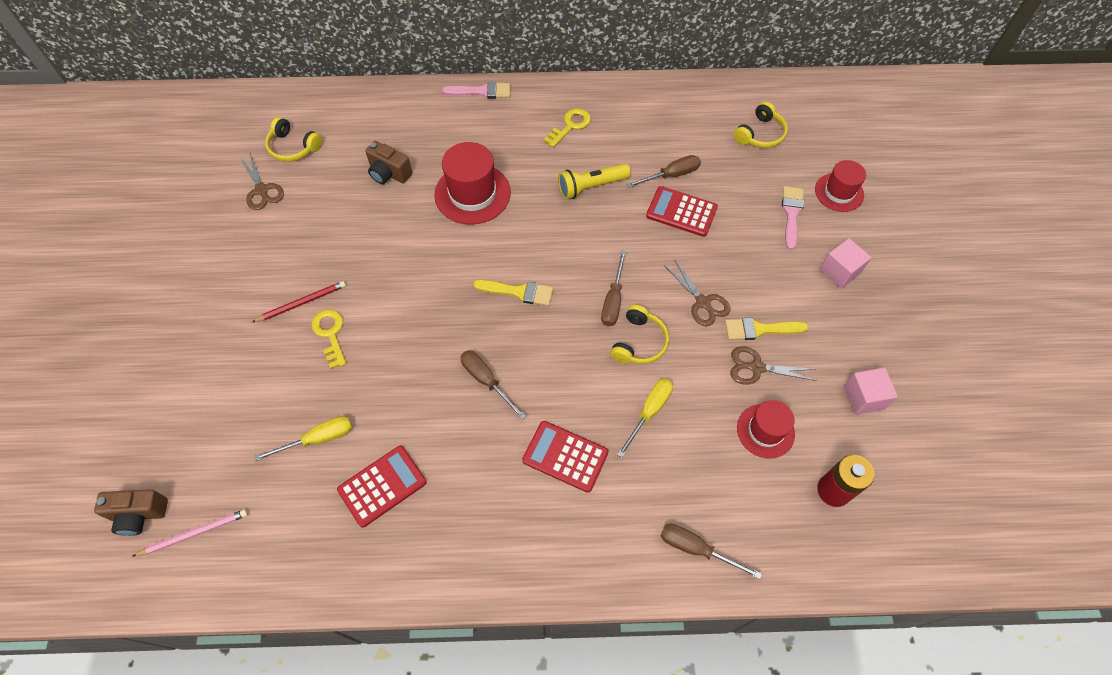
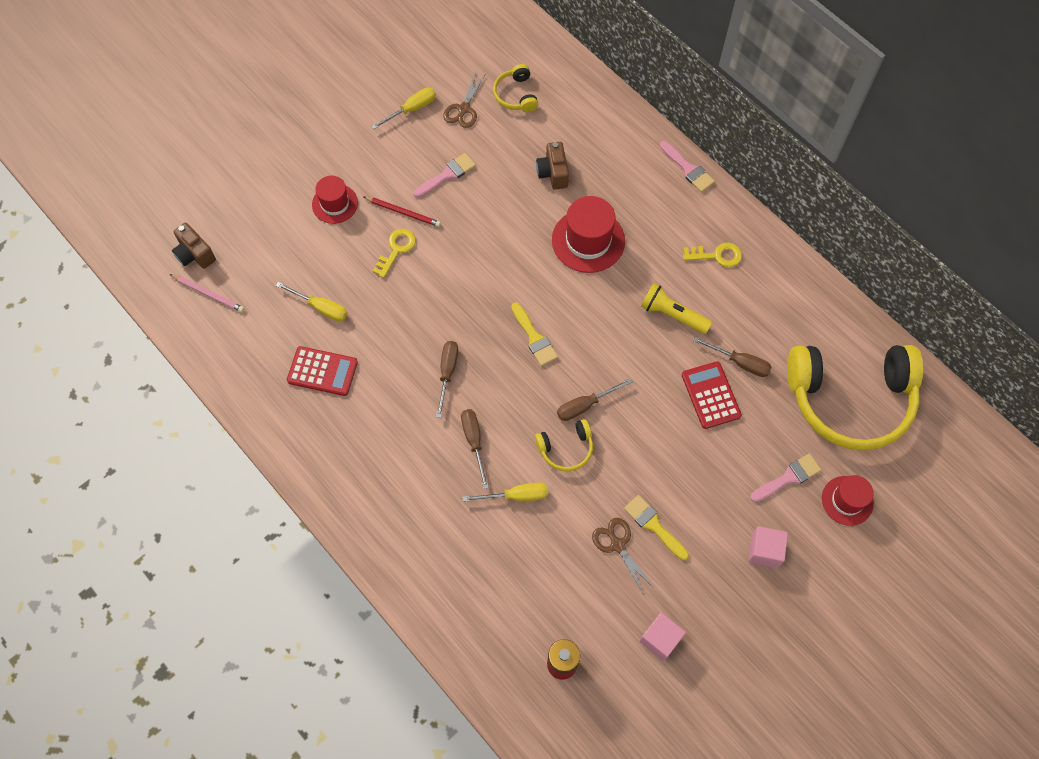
camera: 50 degrees right, 5 degrees up
red calculator [522,421,609,493] -> none
brown screwdriver [660,524,762,579] -> brown screwdriver moved to [461,409,489,489]
brown scissors [665,259,731,326] -> none
yellow headphones [734,102,788,148] -> yellow headphones [787,345,923,450], size x2.32
red hat [737,400,795,459] -> red hat moved to [312,176,358,224]
none -> yellow screwdriver [371,87,436,129]
none -> pink brush [413,153,476,198]

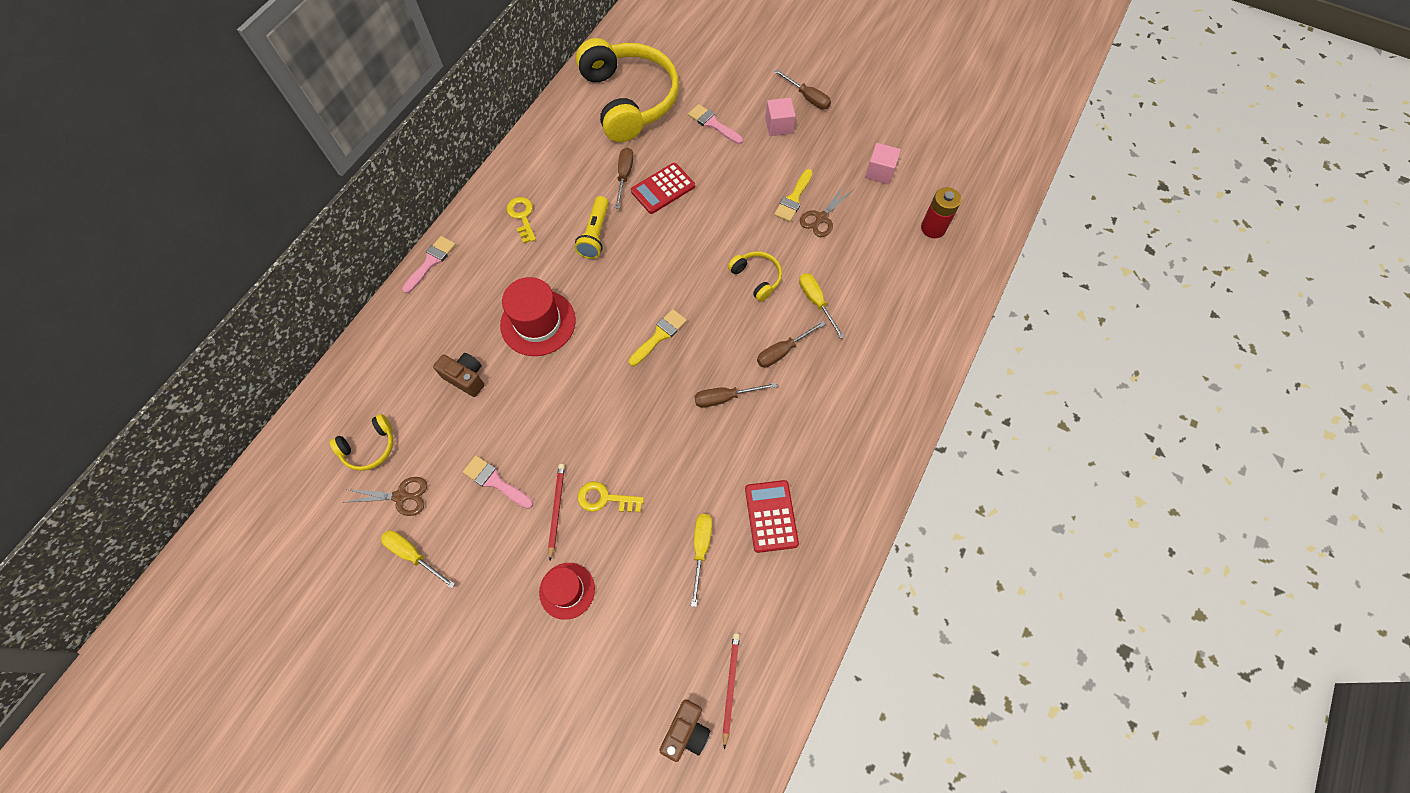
camera: 110 degrees left, 0 degrees up
pink pencil [170,274,245,312] -> red pencil [722,633,740,749]
brown camera [536,142,569,190] -> brown camera turned 120 degrees counterclockwise [433,353,484,397]
brown screwdriver [557,378,632,421] -> brown screwdriver moved to [775,70,831,109]
red hat [822,475,874,526] -> none

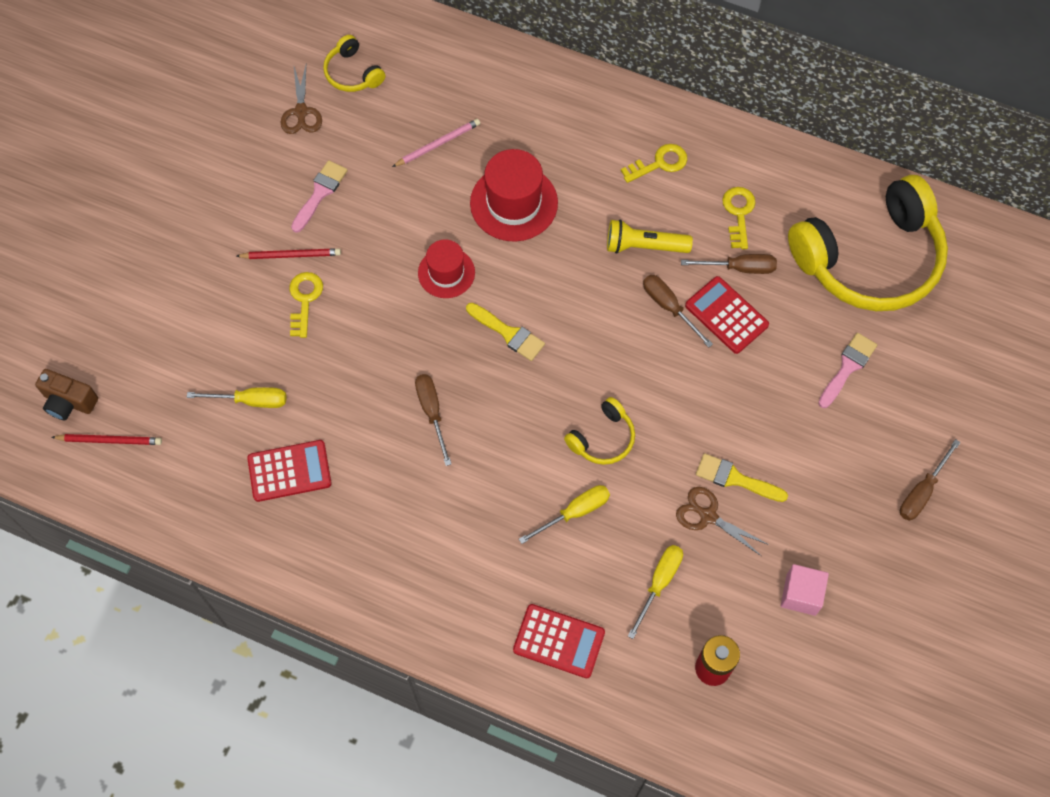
camera: 85 degrees right, 0 degrees up
yellow screwdriver [381,530,455,589] -> yellow screwdriver moved to [628,545,683,639]
pink brush [402,236,456,294] -> none
brown camera [433,353,484,397] -> pink pencil [392,119,480,167]
red hat [539,563,595,620] -> red hat moved to [418,239,475,298]
brown screwdriver [757,321,826,367] -> brown screwdriver moved to [643,275,713,348]
pink cube [765,98,796,136] -> none
none -> red calculator [513,604,605,678]
none -> yellow key [722,187,756,249]

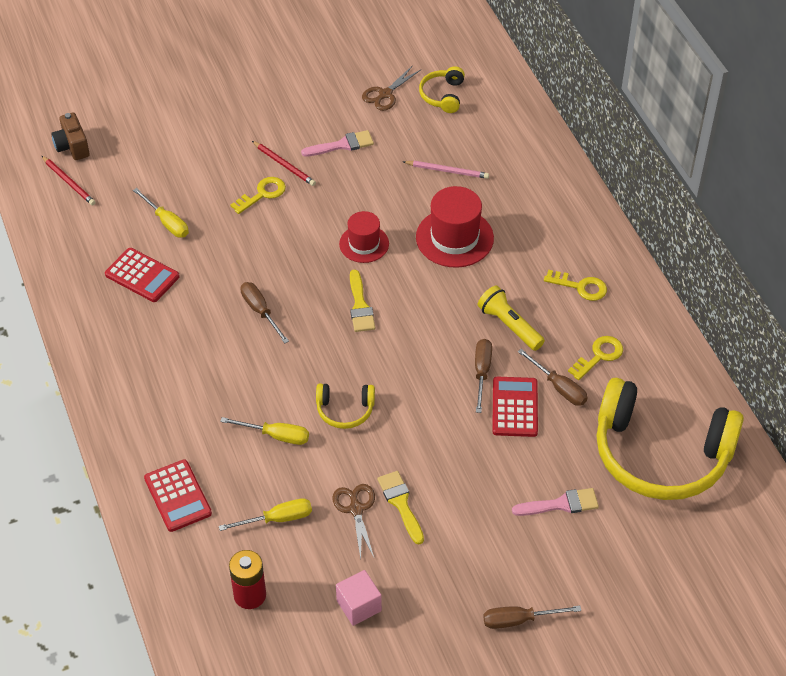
camera: 45 degrees right, 15 degrees down
brown screwdriver [415,374,451,466] -> brown screwdriver turned 60 degrees counterclockwise [241,282,289,344]

